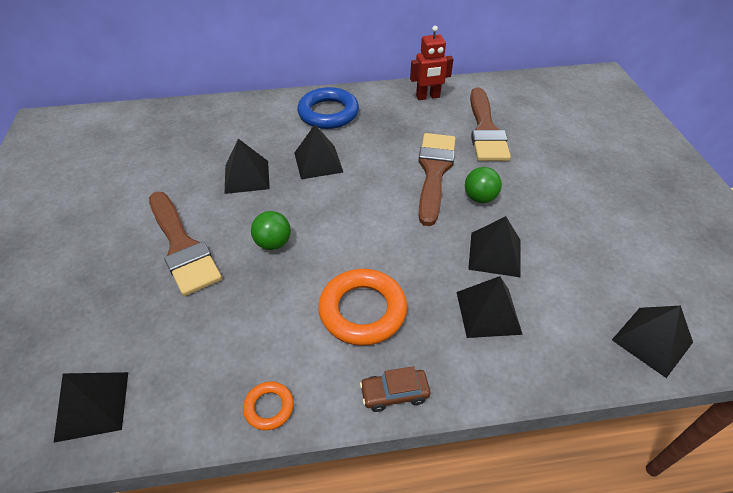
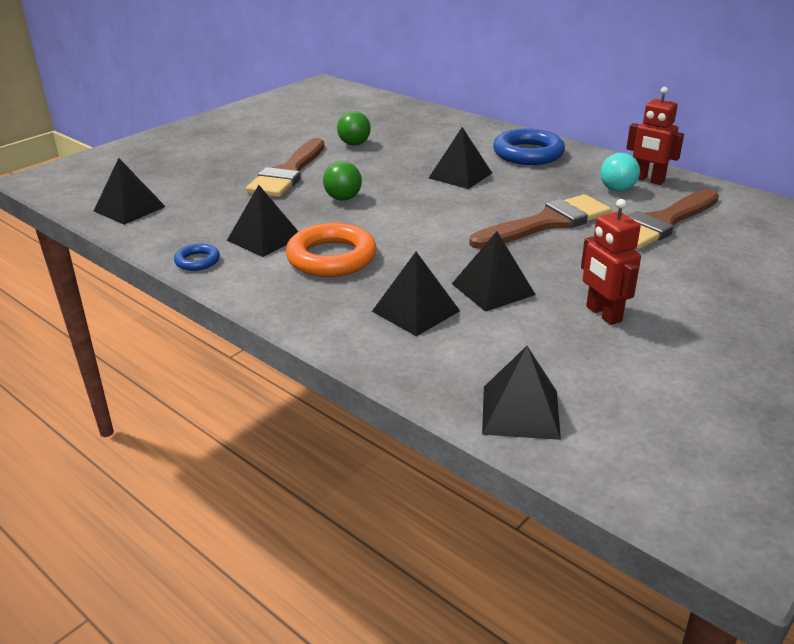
camera: 50 degrees right, 15 degrees down
black pyramid [225,139,270,194] -> black pyramid moved to [227,185,299,257]
orange ring [243,381,294,430] -> blue ring [174,244,220,271]
brown car [360,366,430,412] -> none
green ball [465,167,502,203] -> green ball moved to [337,111,371,145]
none -> red robot [581,199,641,325]
none -> turquoise ball [600,153,640,192]

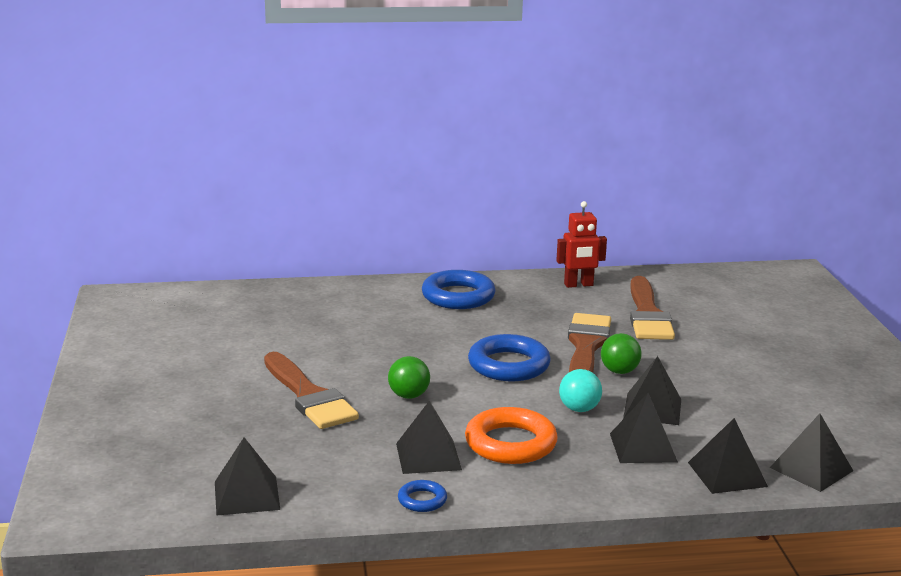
camera: 50 degrees left, 10 degrees down
green ball [337,111,371,145] -> green ball moved to [601,333,642,374]
black pyramid [429,127,492,189] -> black pyramid moved to [688,418,768,494]
red robot [581,199,641,325] -> none
turquoise ball [600,153,640,192] -> turquoise ball moved to [559,369,602,412]
none -> blue ring [468,334,551,381]

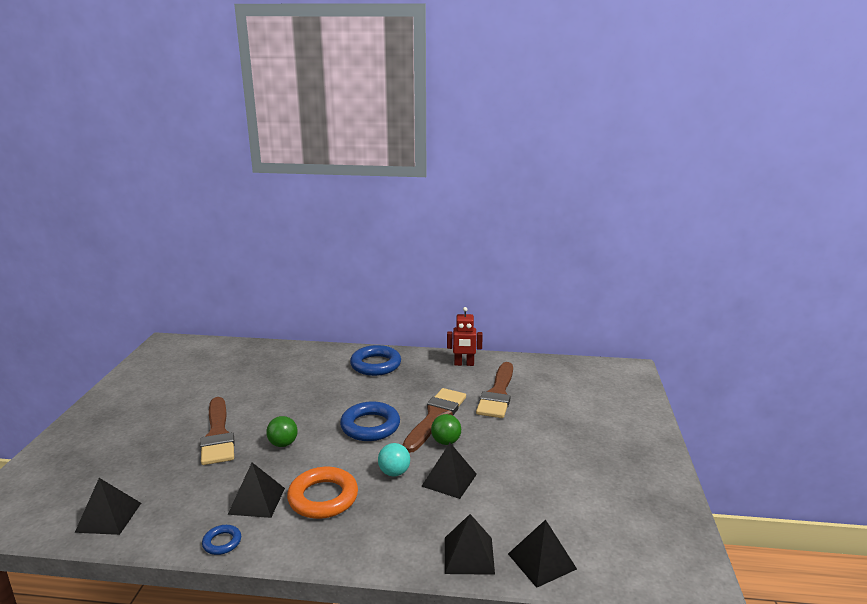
camera: 15 degrees right, 0 degrees up
black pyramid [610,393,678,463] -> none

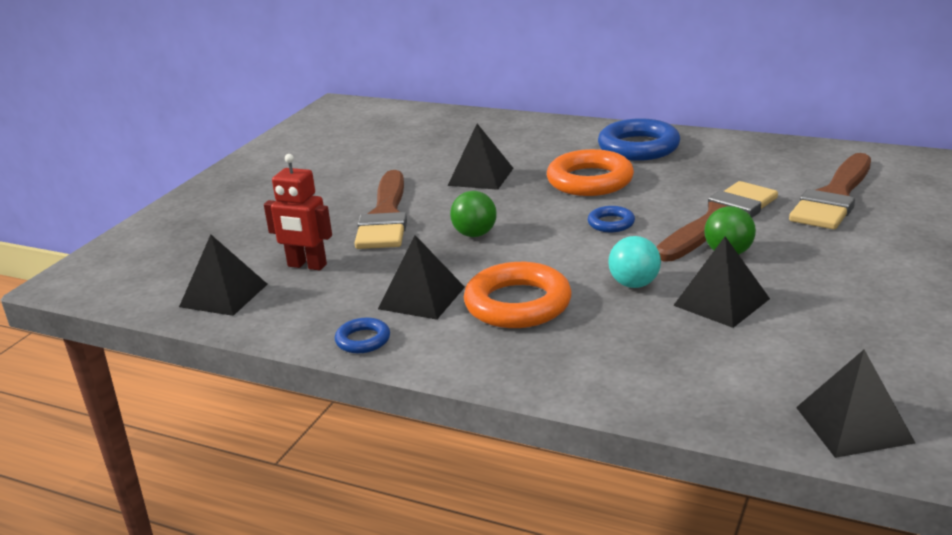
camera: 20 degrees right, 5 degrees up
blue ring [340,402,400,441] -> blue ring [588,206,635,232], size x0.50
black pyramid [445,514,495,575] -> black pyramid moved to [448,124,514,190]
red robot [447,307,483,366] -> red robot moved to [264,154,332,270]
none -> orange ring [547,149,634,196]

